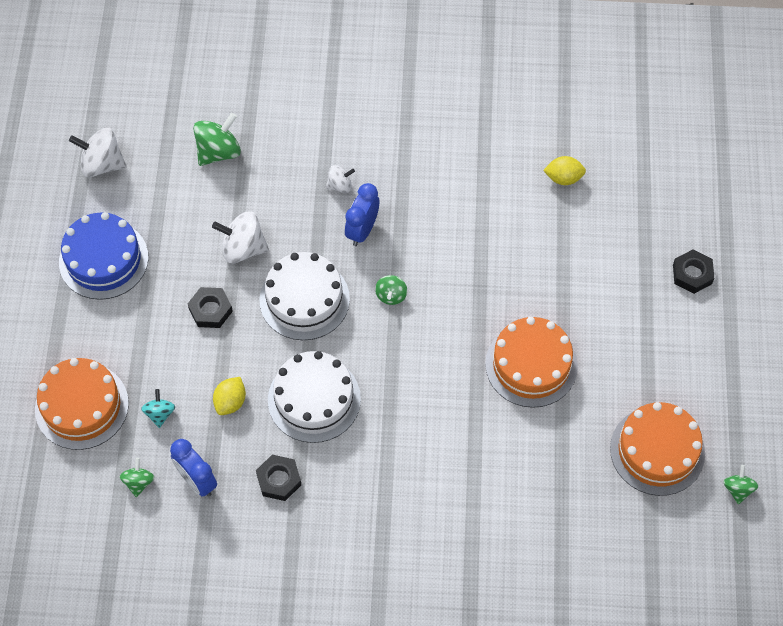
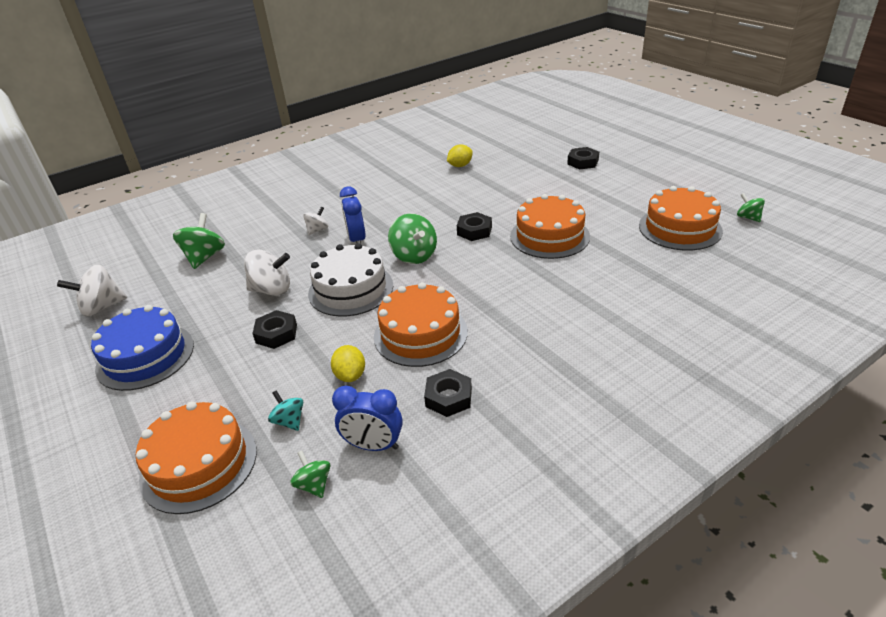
camera: 35 degrees left, 25 degrees down
white spinning top [212,211,269,263] -> white spinning top turned 150 degrees counterclockwise [244,249,290,296]
white cake [268,351,361,443] -> orange cake [374,282,468,367]
green spinning top [375,275,407,305] -> green spinning top [388,213,437,264], size x1.75
none -> black nut [457,212,492,241]

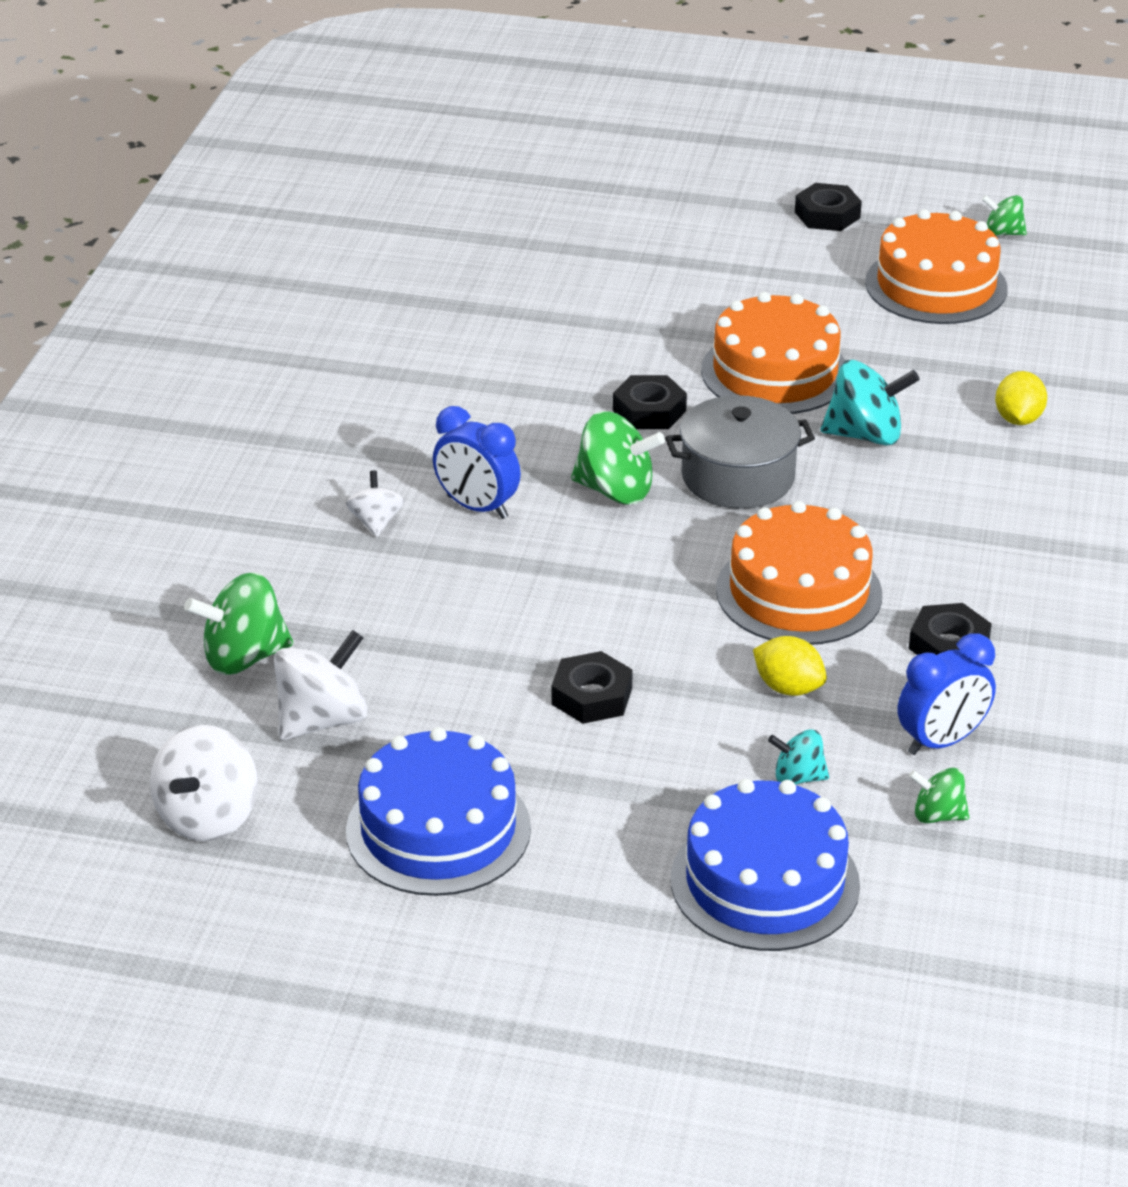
camera: 45 degrees left, 0 degrees up
orange cake [136,401,257,514] -> blue cake [671,779,860,951]
green spinning top [173,213,225,269] -> green spinning top turned 75 degrees counterclockwise [184,572,293,675]
white spinning top [244,249,290,296] -> white spinning top moved to [274,630,368,740]
white cake [308,243,393,317] -> none
yellow lemon [447,144,473,167] -> yellow lemon moved to [995,371,1047,425]
black nut [567,147,599,170] -> black nut moved to [795,183,862,231]
none -> grey pot [665,395,815,509]
none -> turquoise spinning top [821,360,920,446]

